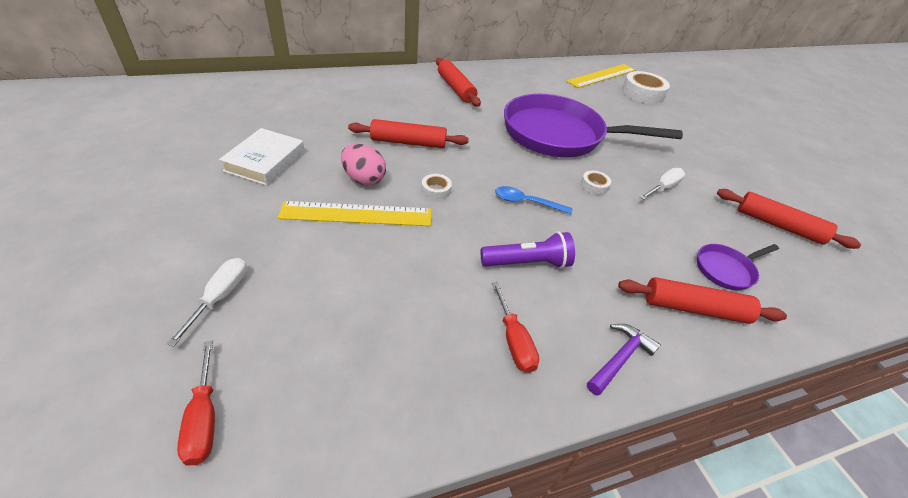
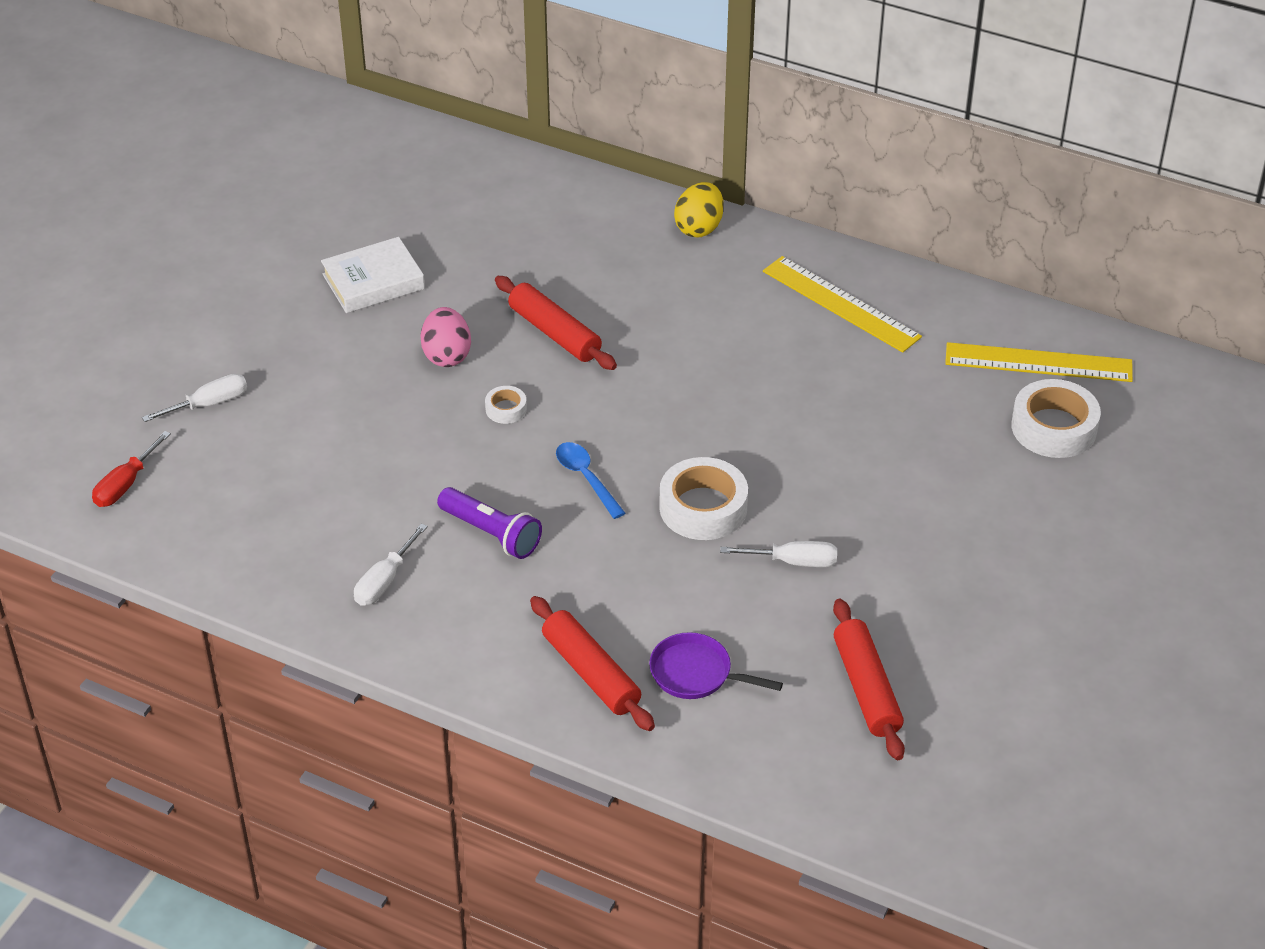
camera: 50 degrees right, 0 degrees up
yellow ruler [278,201,431,226] -> yellow ruler moved to [763,256,922,353]
red rolling pin [436,58,481,107] -> none
red screwdriver [492,282,539,373] -> white screwdriver [354,523,428,606]
purple pan [504,94,683,157] -> none
white tape [581,171,611,195] -> white tape [659,457,748,540], size x2.05
purple hammer [587,324,661,396] -> none
none -> yellow egg [674,182,724,238]

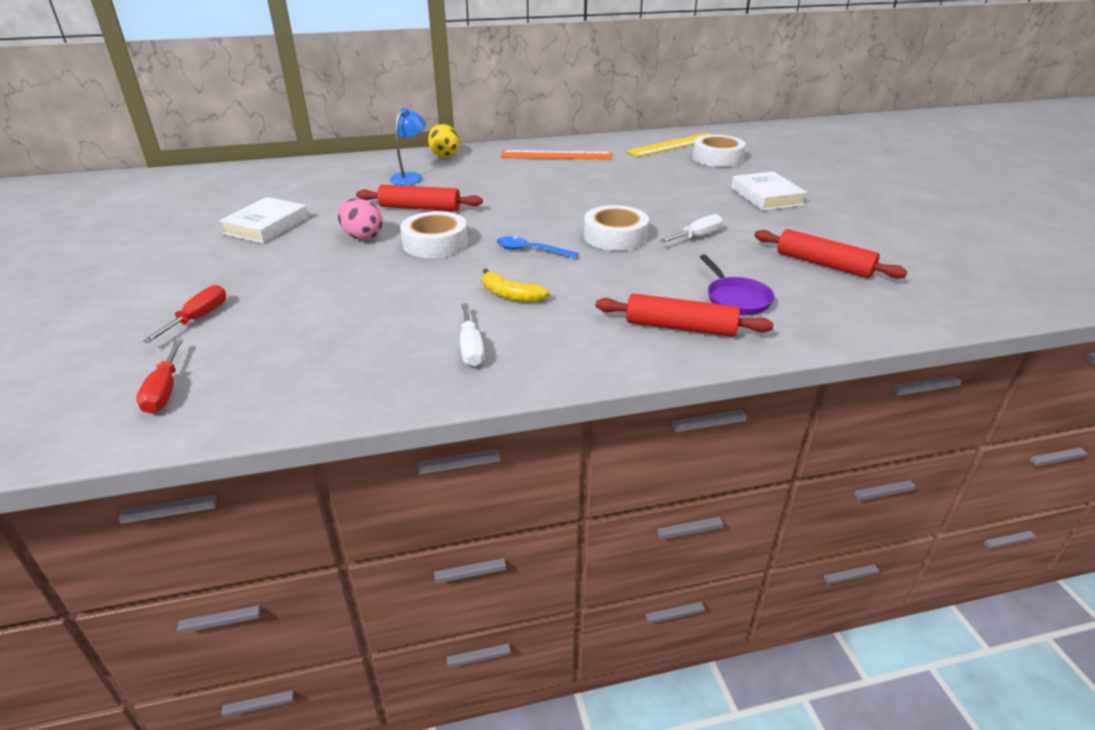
camera: 40 degrees left, 10 degrees down
white screwdriver [142,374,247,422] -> red screwdriver [143,285,226,343]
purple flashlight [437,487,542,559] -> yellow banana [483,268,550,302]
white tape [485,386,527,424] -> white tape [400,211,468,258], size x2.05
purple pan [649,632,783,699] -> purple pan turned 90 degrees counterclockwise [700,254,774,315]
yellow ruler [763,256,922,353] -> orange ruler [501,150,613,160]
none -> blue lamp [390,108,426,185]
none -> white book [731,171,807,211]

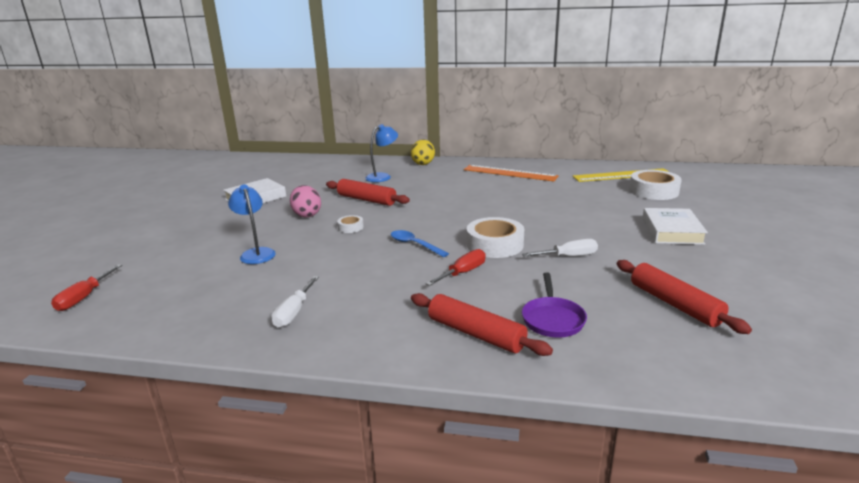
camera: 25 degrees right, 10 degrees down
red screwdriver [143,285,226,343] -> red screwdriver moved to [426,249,485,286]
white tape [400,211,468,258] -> white tape [337,215,364,233], size x0.49
yellow banana [483,268,550,302] -> none
none -> blue lamp [228,185,276,264]

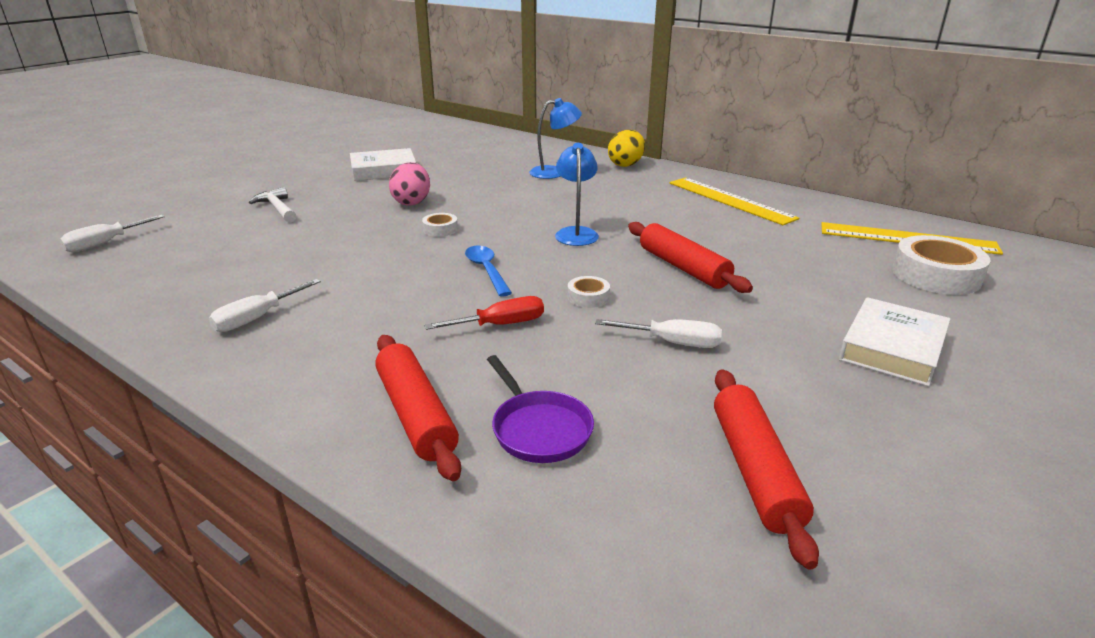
camera: 25 degrees right, 5 degrees up
red screwdriver [51,264,122,311] -> white screwdriver [60,215,164,252]
blue lamp [228,185,276,264] -> blue lamp moved to [555,143,599,246]
red rolling pin [326,179,410,206] -> red rolling pin moved to [628,222,753,293]
orange ruler [464,165,559,182] -> yellow ruler [670,177,799,225]
white tape [466,217,524,258] -> white tape [568,276,610,308], size x0.49
purple pan [522,273,587,338] -> purple pan turned 60 degrees counterclockwise [487,355,594,463]
none -> white hammer [249,187,296,223]

